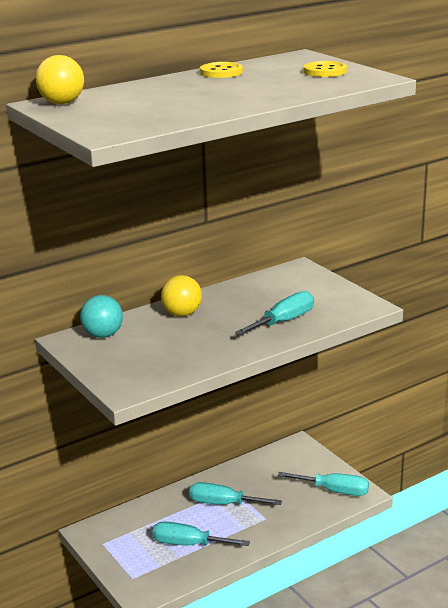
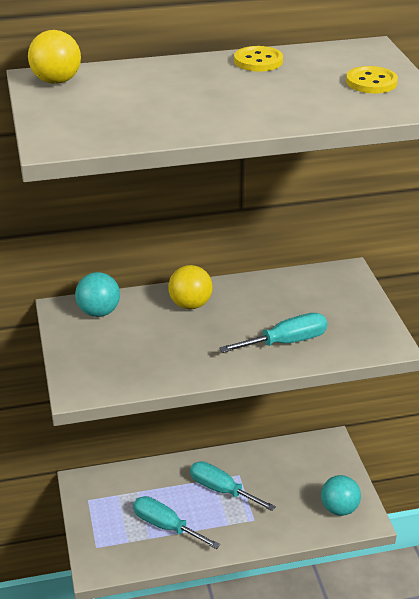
camera: 20 degrees right, 10 degrees up
turquoise screwdriver [278,472,369,496] -> turquoise ball [321,475,361,516]

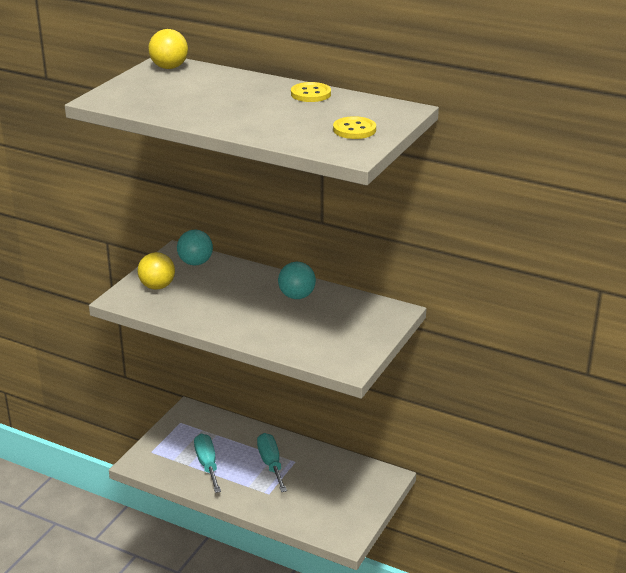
camera: 40 degrees right, 5 degrees down
yellow ball [168,265,212,309] -> yellow ball moved to [137,252,175,290]
turquoise screwdriver [219,313,327,353] -> none
turquoise ball [321,475,361,516] -> turquoise ball moved to [278,262,316,299]

